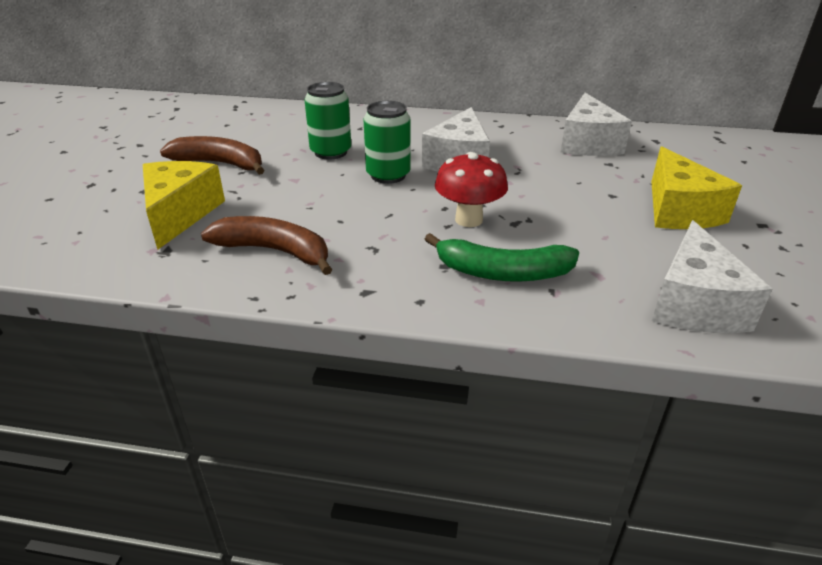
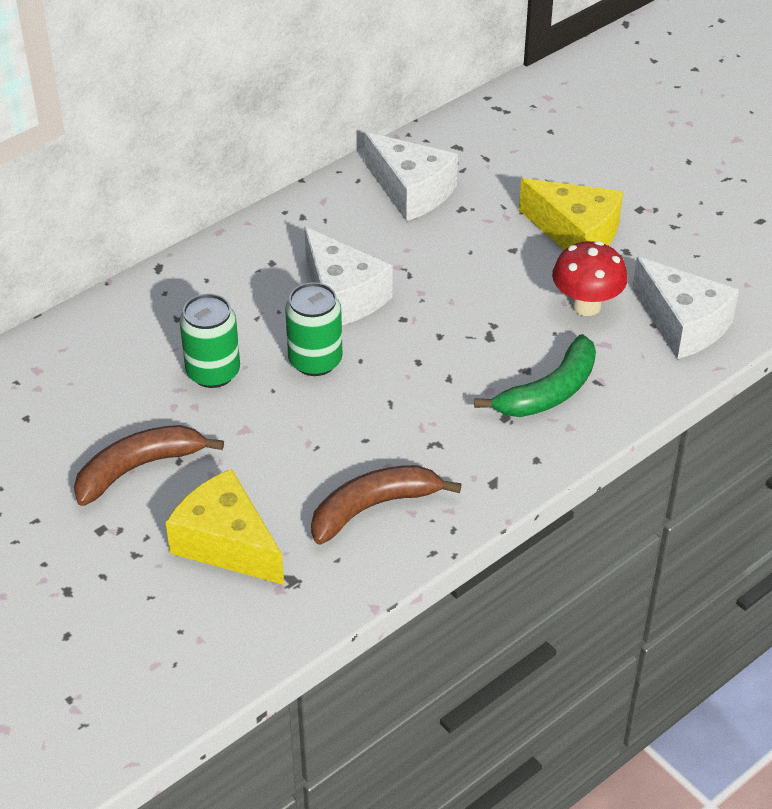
camera: 50 degrees left, 10 degrees up
red mushroom [435,152,508,227] -> red mushroom moved to [552,241,628,316]

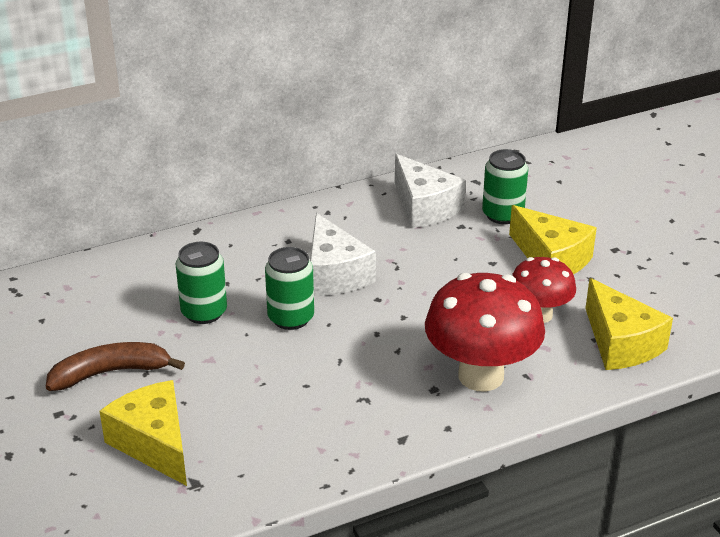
camera: 15 degrees right, 10 degrees down
brown banana [311,465,462,544] -> none
green banana [474,334,596,417] -> red mushroom [425,273,545,391]
white cheese [632,257,739,359] -> yellow cheese [585,278,673,370]
none -> green can [482,149,528,224]

